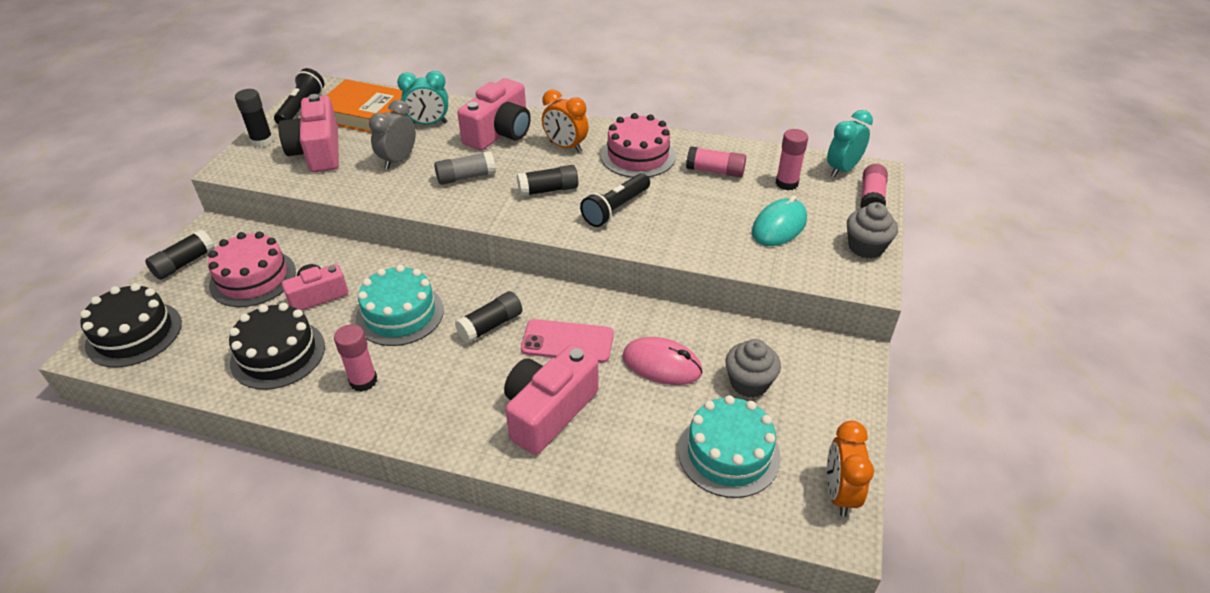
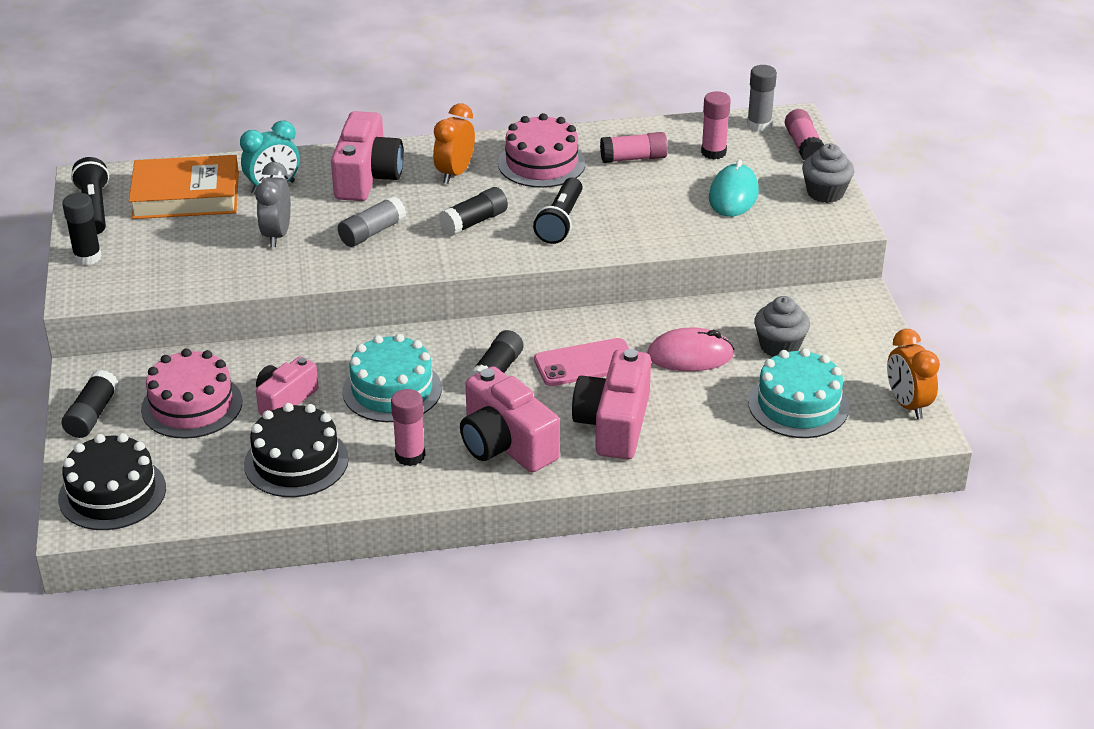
camera: 25 degrees left, 5 degrees down
pink camera [278,94,339,172] -> pink camera moved to [460,366,560,472]
orange clock [542,89,589,153] -> orange clock turned 105 degrees clockwise [433,104,475,184]
turquoise clock [827,110,873,178] -> grey glue stick [747,65,777,132]

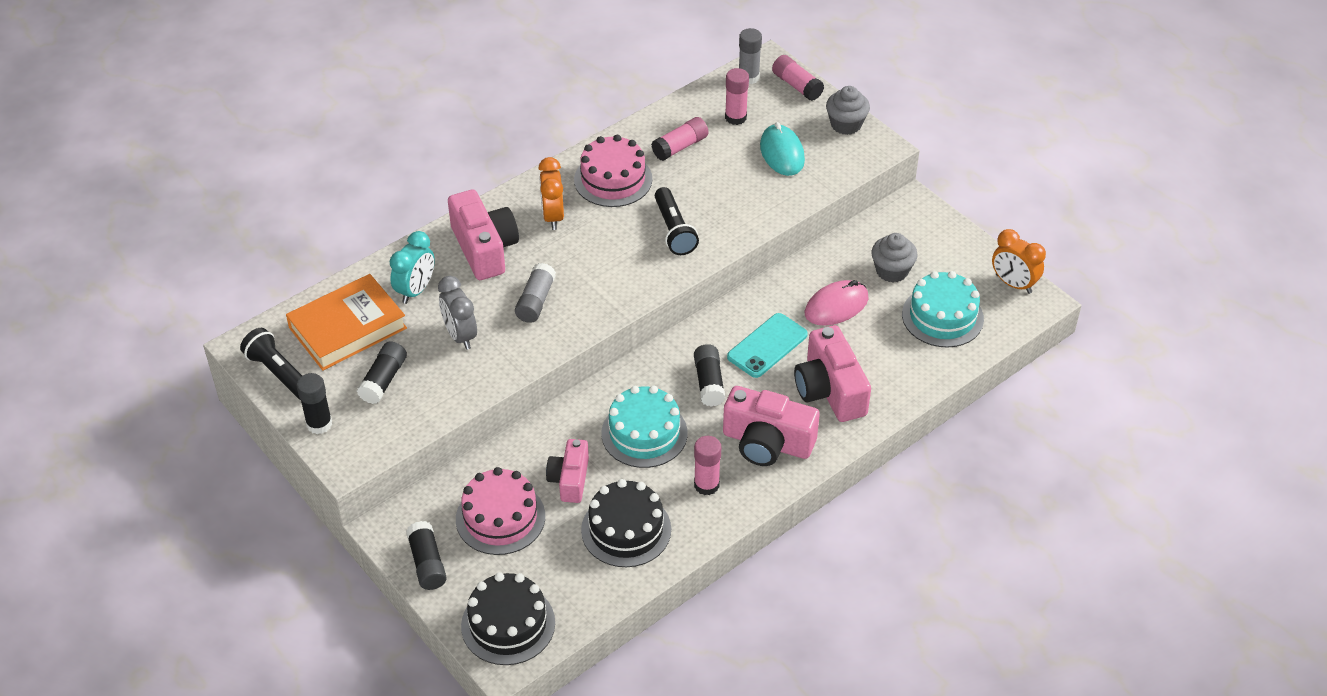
camera: 30 degrees left, 10 degrees up
black glue stick [439,187,508,236] -> black glue stick moved to [357,341,407,404]
pink phone [534,338,629,386] -> turquoise phone [727,313,808,378]

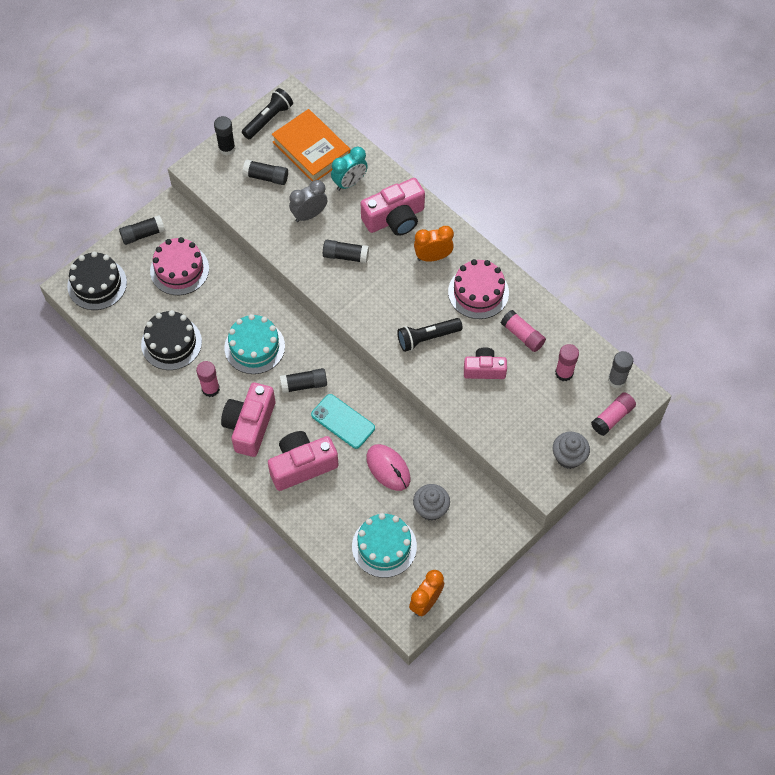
camera: 85 degrees right, 15 degrees up
turquoise clock [390,231,435,304] -> turquoise clock turned 60 degrees counterclockwise [331,147,368,191]
grey glue stick [515,263,556,323] -> black glue stick [323,240,369,263]
pink camera [546,439,589,503] -> pink camera moved to [464,347,507,379]
turquoise mouse [760,122,805,176] -> none

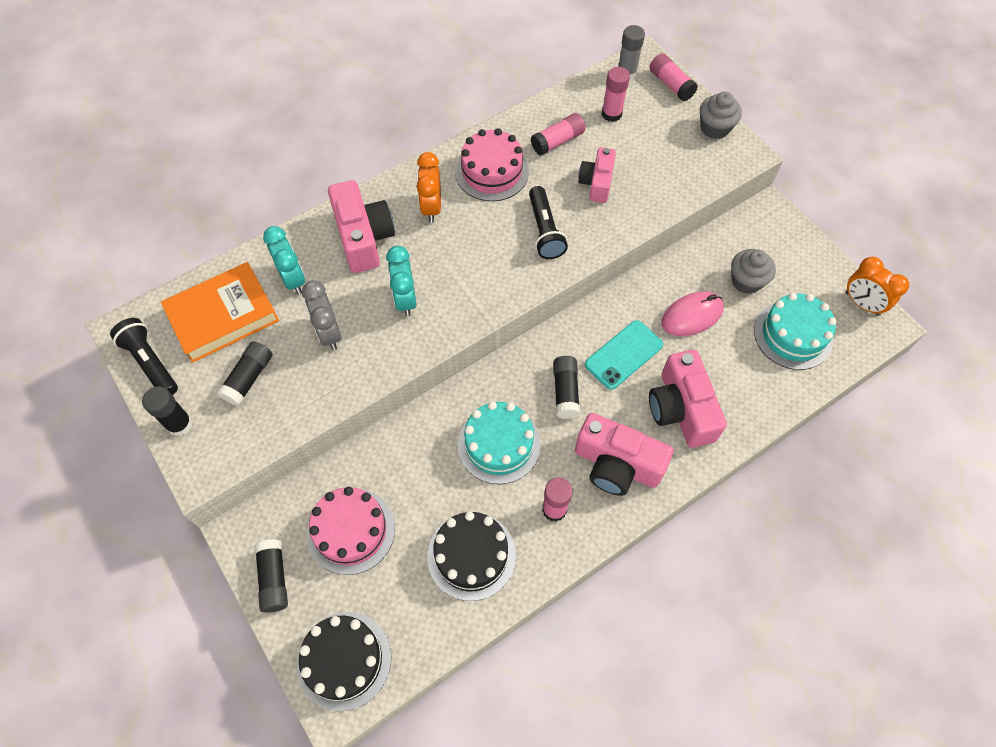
camera: 80 degrees left, 0 degrees up
black glue stick [323,240,369,263] -> turquoise clock [386,246,417,317]

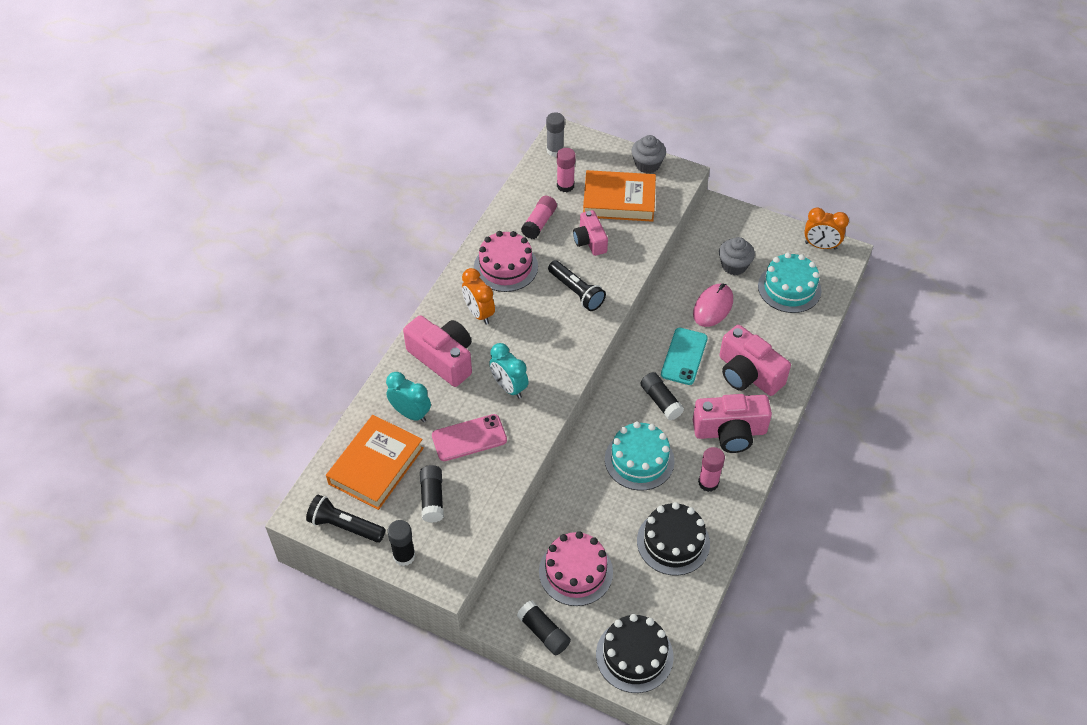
camera: 30 degrees left, 10 degrees down
grey clock [302,281,341,350] -> pink phone [432,414,507,461]
pink glue stick [650,53,698,101] -> none
none -> orange book [583,170,656,222]

